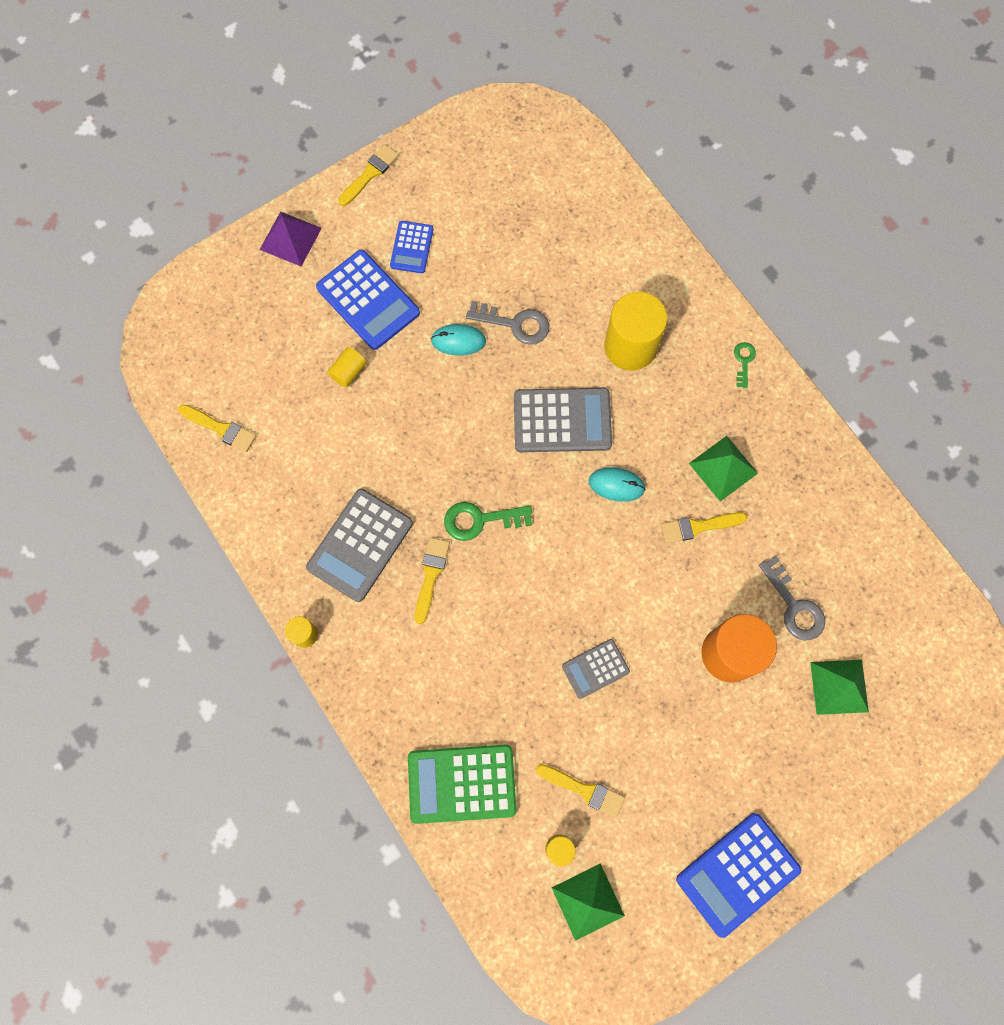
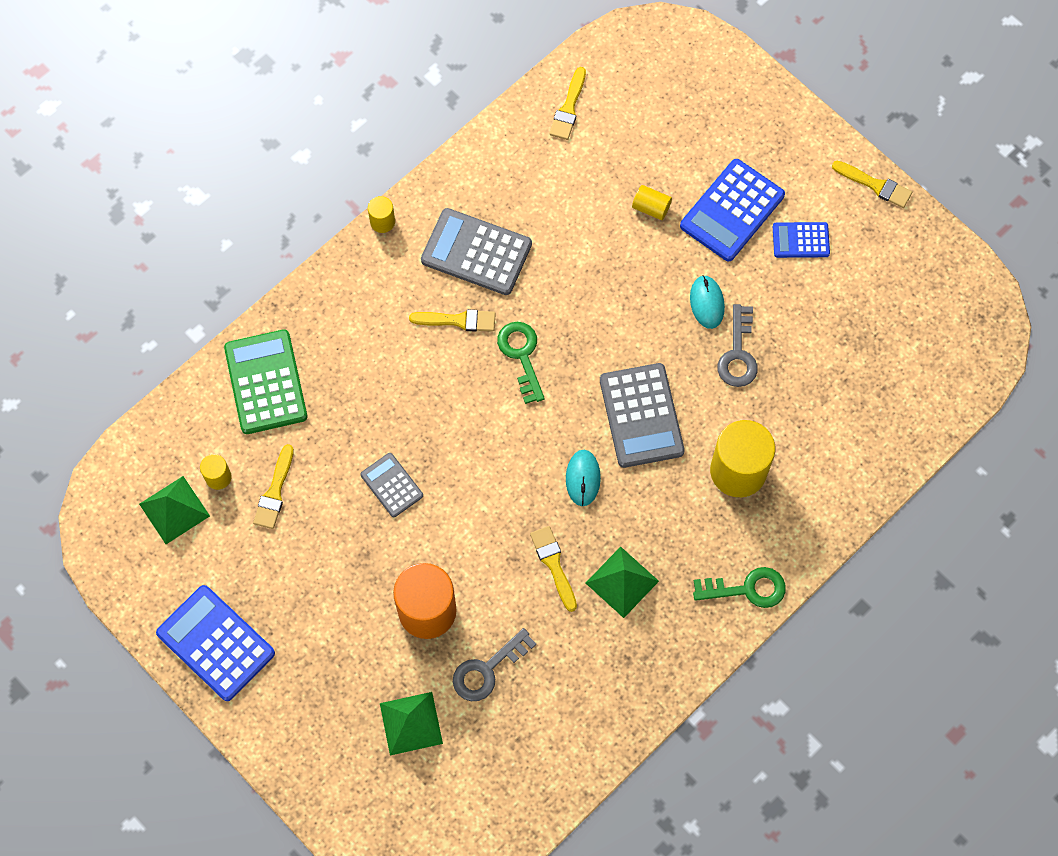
camera: 80 degrees right, 5 degrees down
purple pyramid [260,212,322,266] -> none
green key [734,342,756,388] -> green key [693,567,786,608], size x1.74

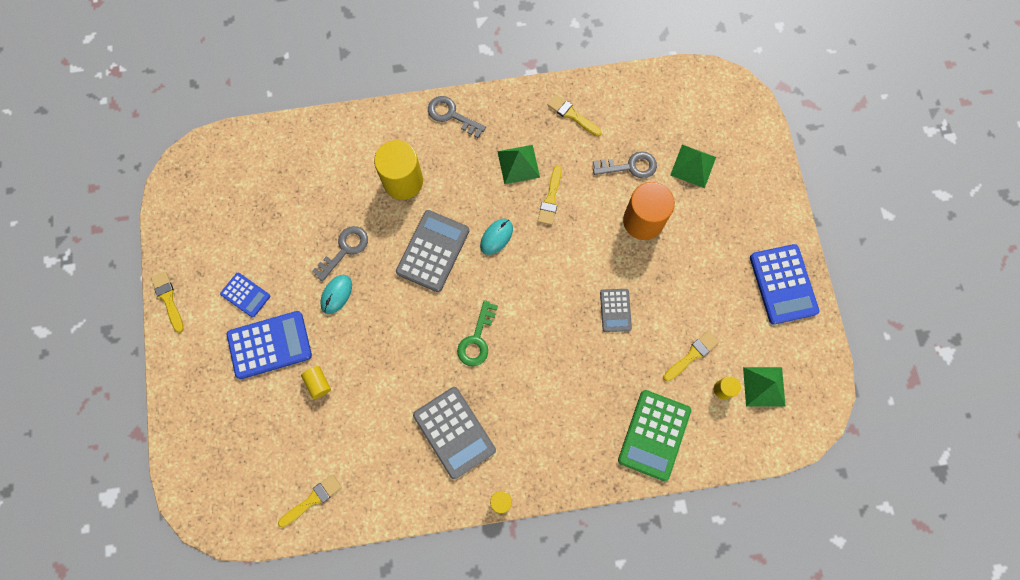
camera: 145 degrees left, 5 degrees up
yellow brush [409,309,496,332] -> yellow brush moved to [548,94,602,137]
green key [693,567,786,608] -> grey key [428,96,486,138]

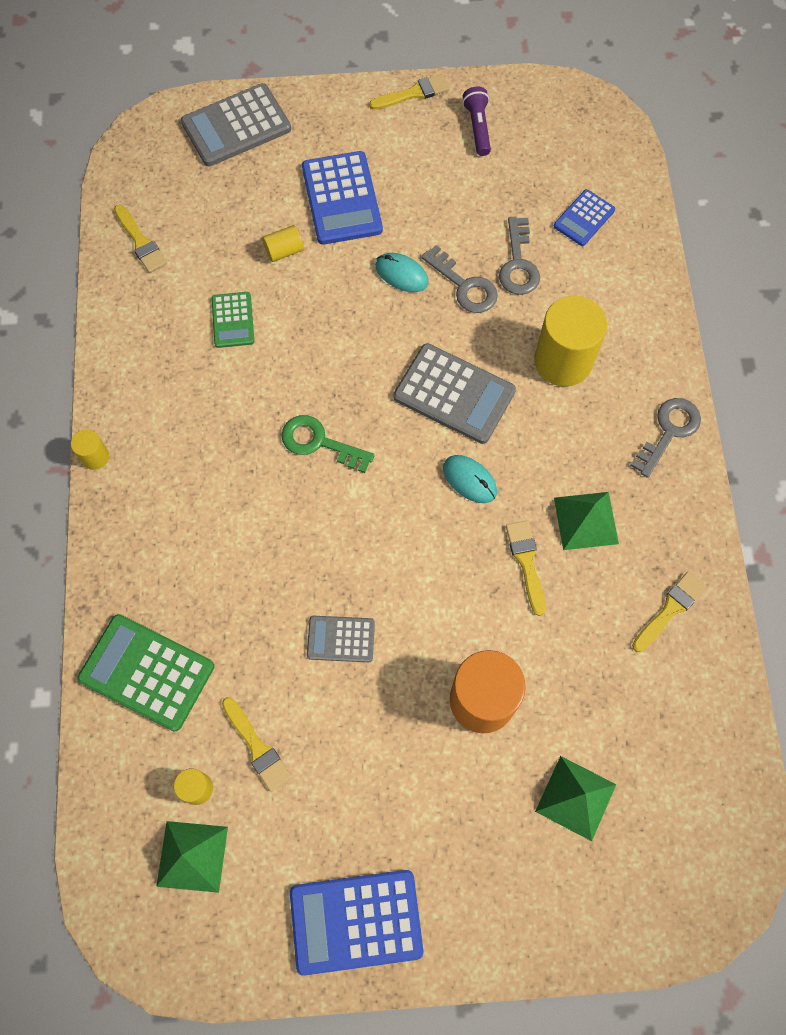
camera: 95 degrees right, 5 degrees down
blue calculator [220,273,270,318] -> blue calculator moved to [554,189,615,246]
grey calculator [413,387,496,479] -> grey calculator moved to [181,83,291,166]
yellow brush [538,165,562,225] -> yellow brush turned 60 degrees clockwise [506,520,546,616]
grey key [593,151,657,179] -> grey key moved to [499,217,540,295]
none -> green calculator [212,292,254,348]
none -> purple flashlight [462,86,491,156]

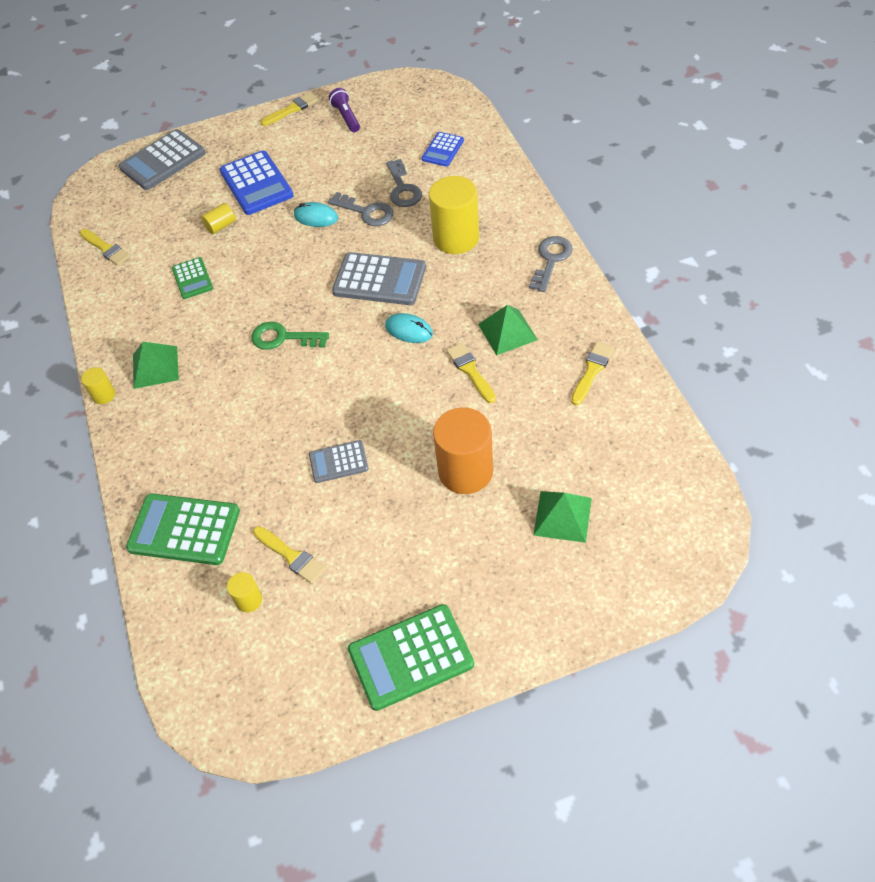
camera: 10 degrees left, 15 degrees down
green pyramid [156,821,228,893] -> green pyramid moved to [133,342,179,389]
blue calculator [290,870,423,976] -> green calculator [348,604,474,711]

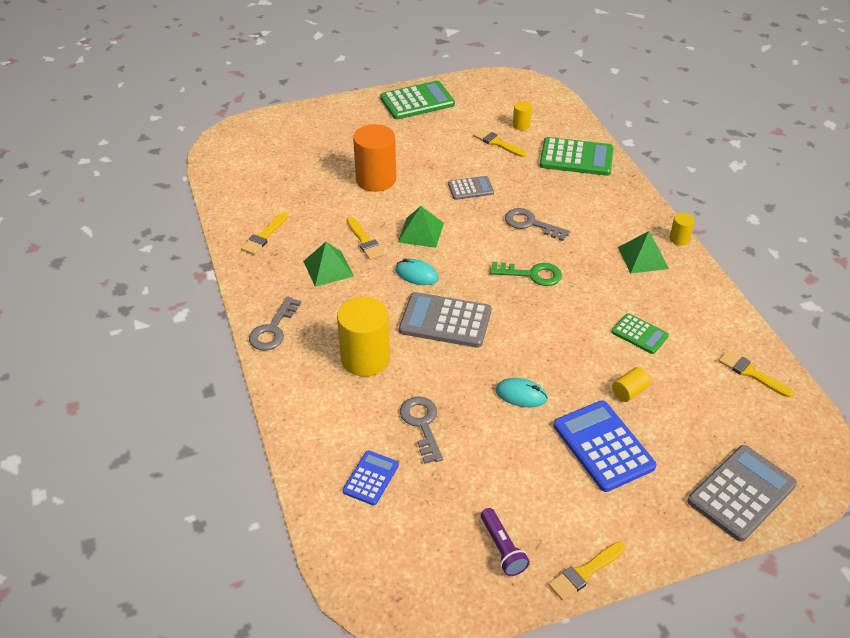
camera: 175 degrees right, 10 degrees down
green calculator [172,257,213,299] -> green calculator turned 150 degrees clockwise [611,313,669,354]
grey key [328,192,394,226] -> grey key moved to [505,208,570,241]
green pyramid [533,491,592,543] -> green pyramid moved to [398,206,444,248]

